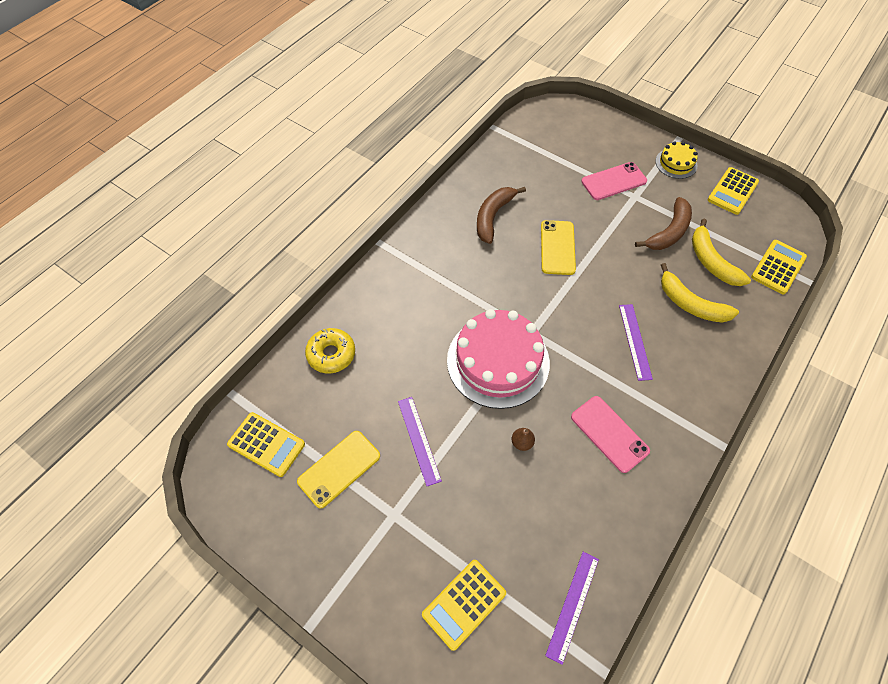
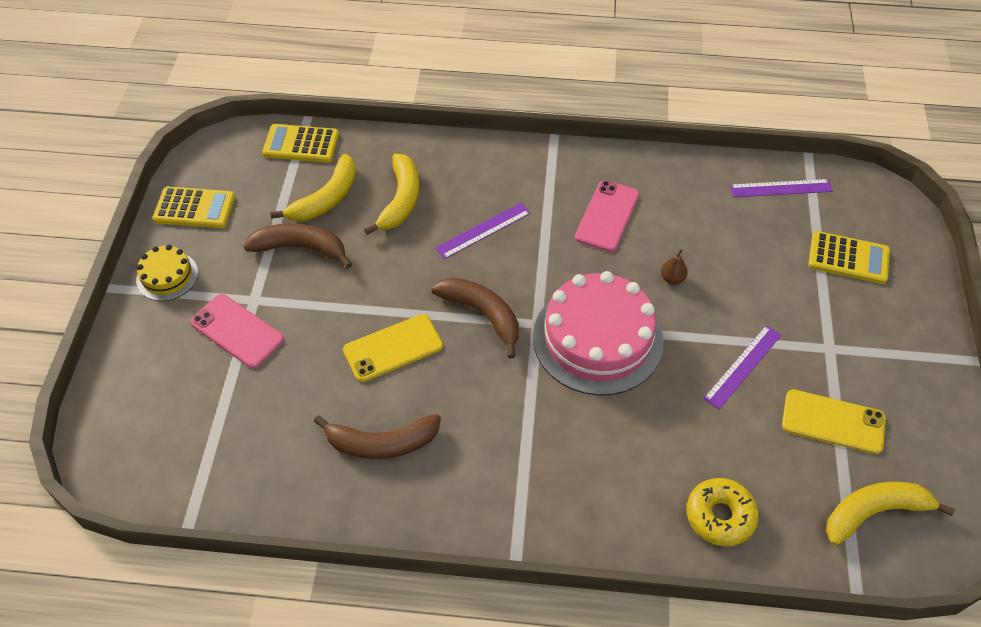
camera: 120 degrees left, 5 degrees down
yellow calculator [227,412,305,477] -> yellow banana [826,482,955,545]
none -> brown banana [431,277,519,359]

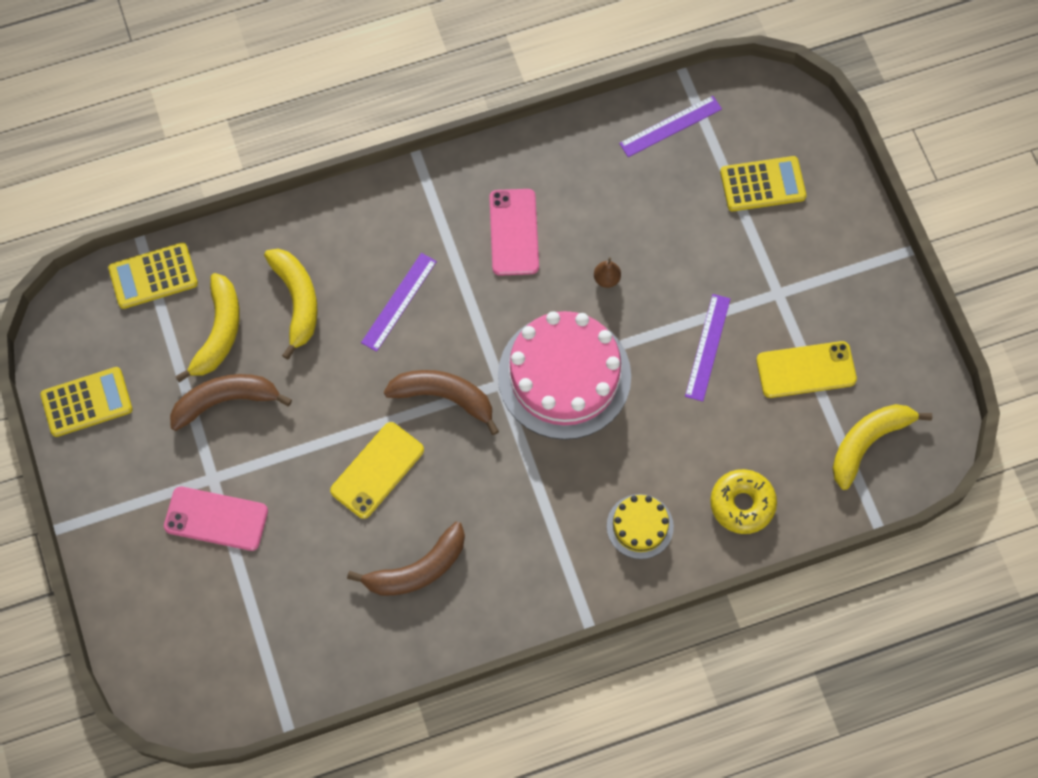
camera: 25 degrees left, 15 degrees up
yellow cake [136,245,198,301] -> yellow cake moved to [607,494,674,559]

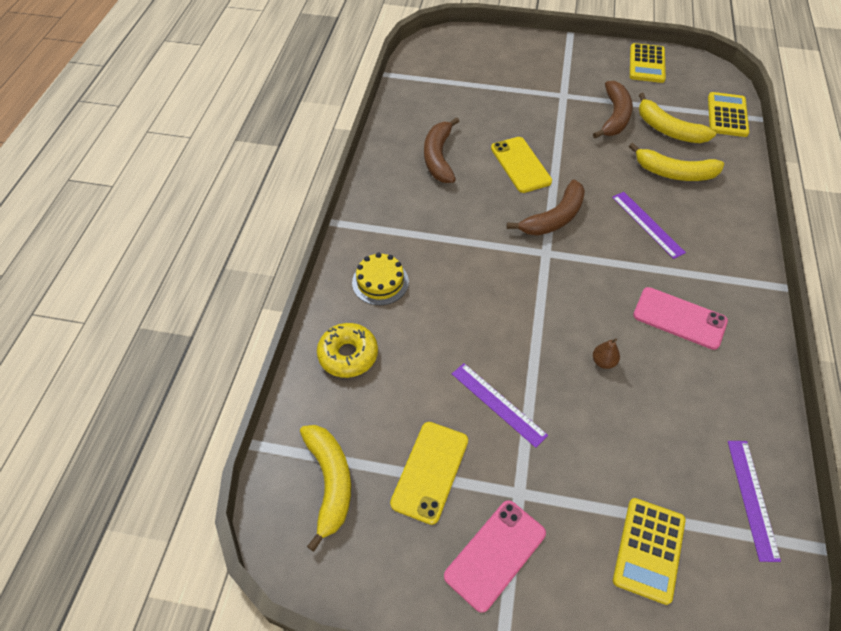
camera: 120 degrees right, 15 degrees down
pink phone [164,487,268,551] -> pink phone moved to [444,500,546,613]
pink cake [498,311,631,440] -> none

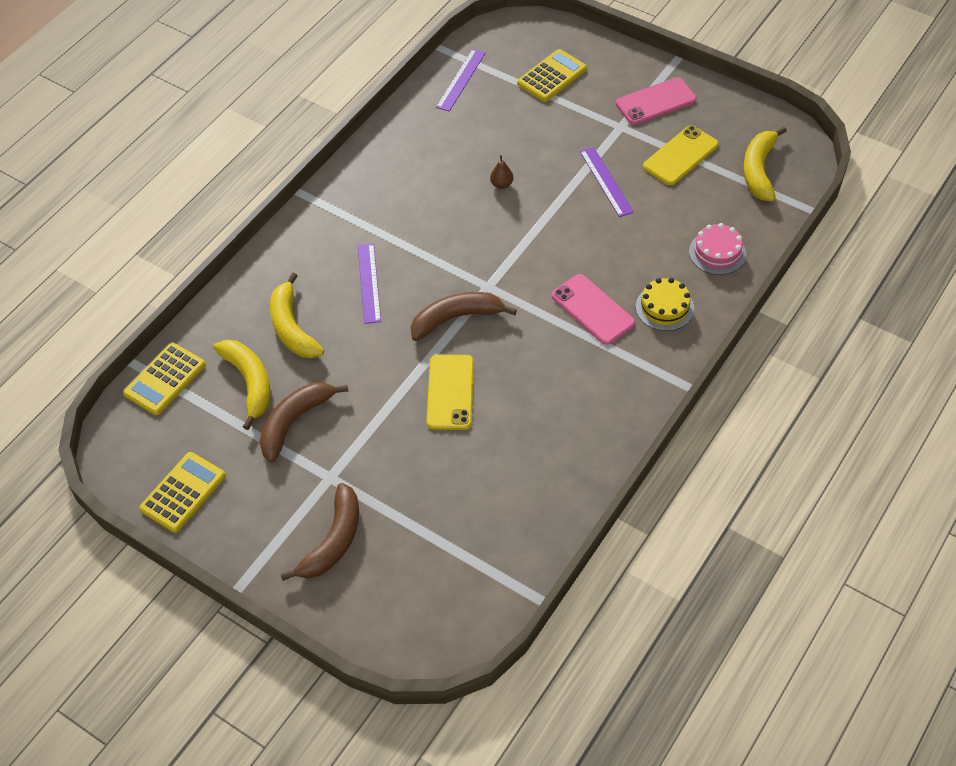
camera: 155 degrees left, 0 degrees up
yellow donut [317,323,378,378] -> pink cake [689,223,746,275]
brown banana [424,117,459,183] -> brown banana moved to [280,483,359,581]
yellow banana [629,143,724,181] -> yellow banana turned 150 degrees counterclockwise [270,273,324,358]
pink phone [633,287,728,350] -> pink phone moved to [552,274,635,345]

